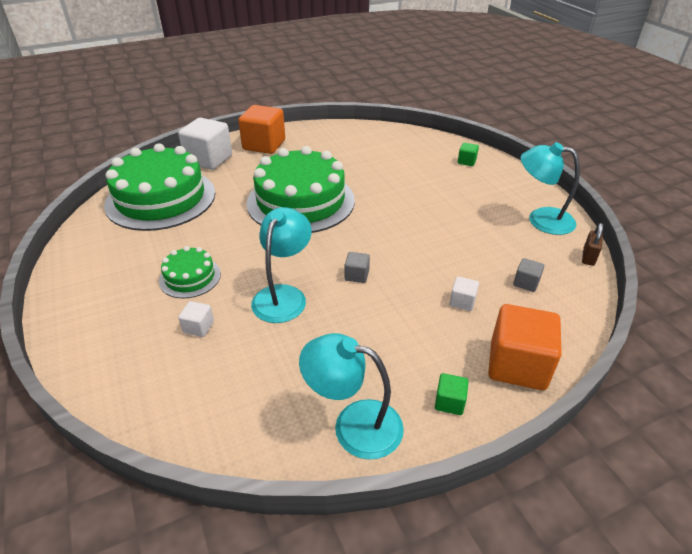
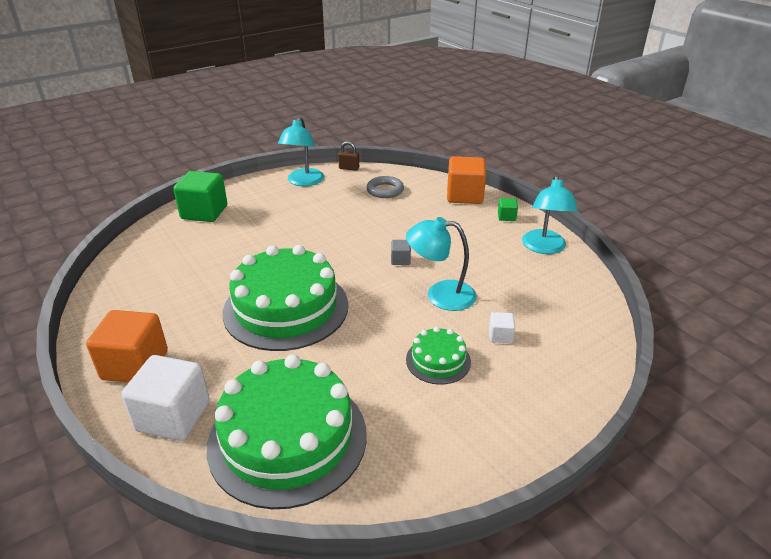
camera: 100 degrees left, 5 degrees down
white cube [449,277,479,311] -> none
green cube [458,143,479,166] -> green cube [173,171,227,222], size x2.17
grey cube [513,258,544,292] -> grey ring [367,176,404,198]

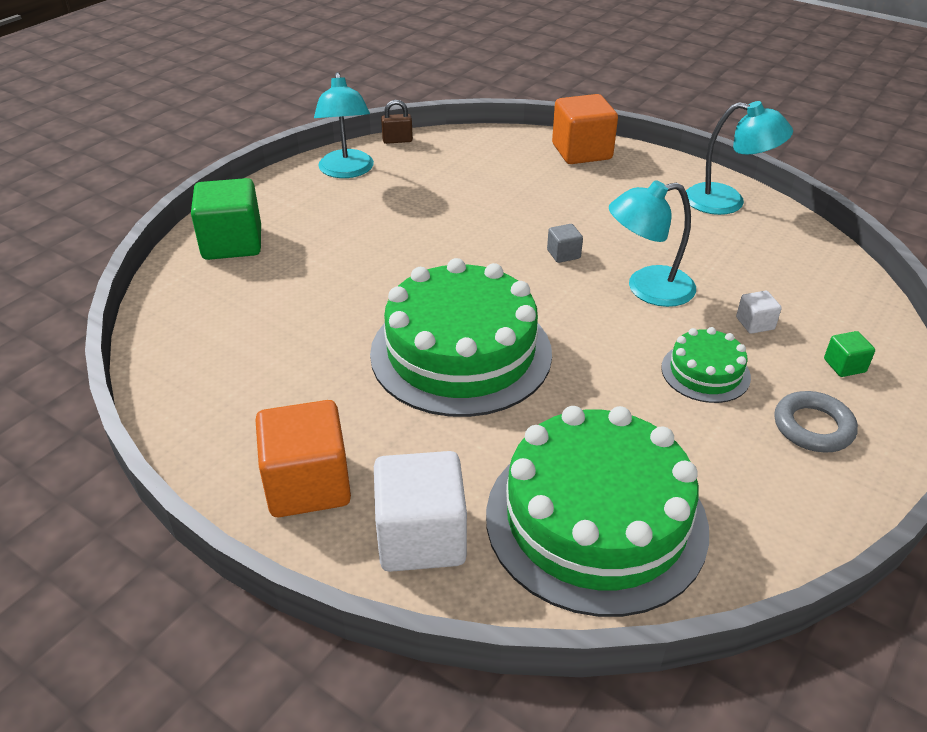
camera: 20 degrees left, 5 degrees up
grey ring [367,176,404,198] -> grey ring moved to [774,391,858,453]
green cube [498,198,518,221] -> green cube moved to [824,331,875,377]
turquoise lamp [522,175,578,254] -> turquoise lamp turned 60 degrees counterclockwise [686,101,793,215]

